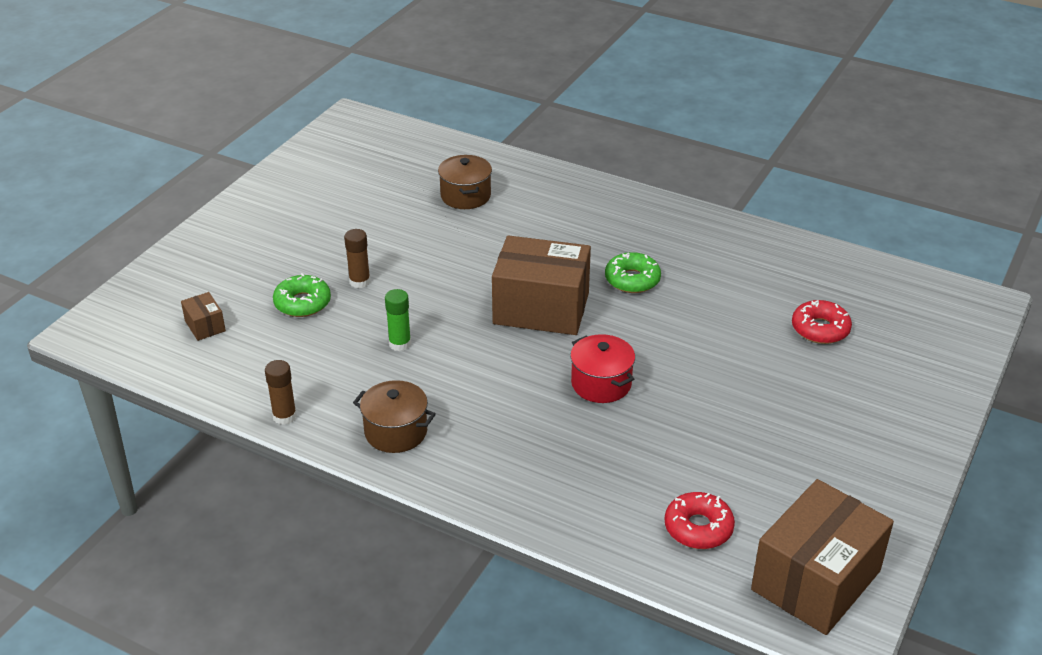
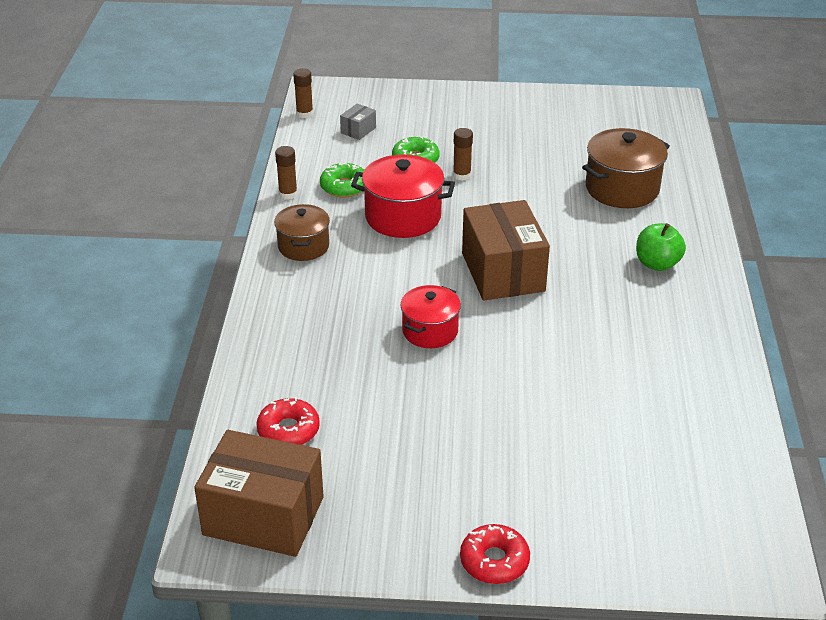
camera: 65 degrees right, 0 degrees up
brown box [181,292,226,341] -> grey box [340,104,376,140]
green glue stick [385,289,411,351] -> red pot [351,154,455,238]
brown pot [438,155,492,209] -> brown pot [582,128,670,208], size x1.53
green donut [605,252,661,293] -> green donut moved to [320,163,364,197]
red donut [792,300,852,344] -> red donut moved to [460,524,530,584]
none -> brown glue stick [293,68,313,118]
none -> green apple [636,223,686,271]

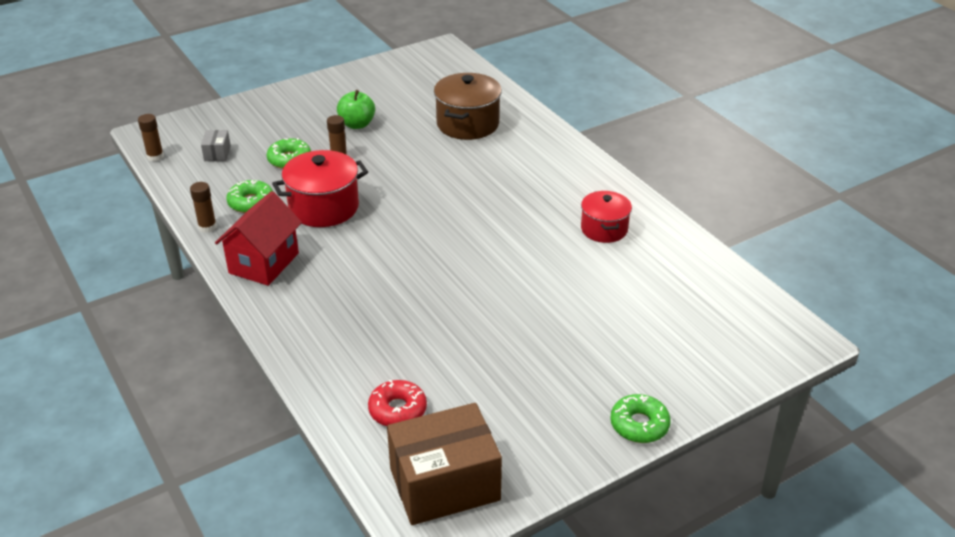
camera: 35 degrees left, 0 degrees up
brown pot [274,204,330,261] -> red house [215,191,302,286]
red pot [401,285,461,348] -> red pot moved to [581,191,632,243]
red donut [460,524,530,584] -> green donut [610,394,671,443]
brown box [462,200,550,300] -> none
green apple [636,223,686,271] -> green apple moved to [337,90,375,129]

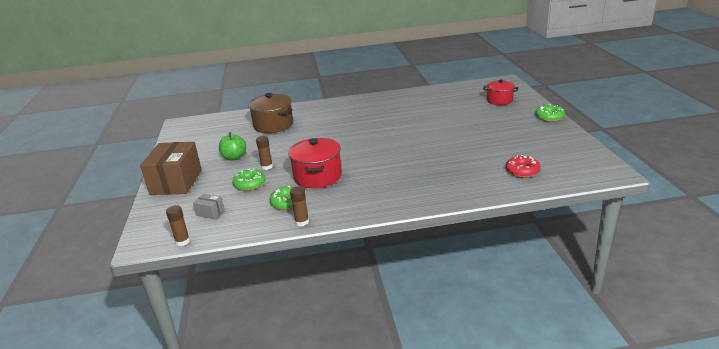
camera: 65 degrees left, 10 degrees down
red house [215,191,302,286] -> none
brown box [387,403,502,525] -> brown box moved to [140,142,202,195]
red pot [581,191,632,243] -> red pot moved to [483,80,518,105]

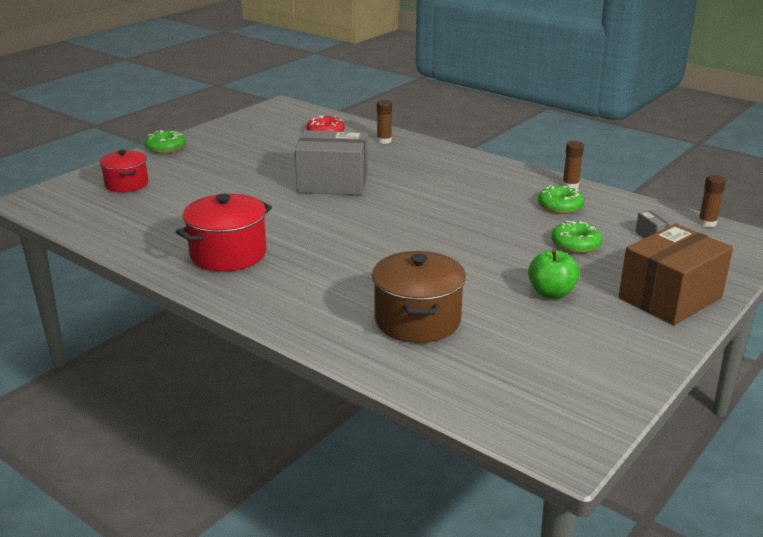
camera: 135 degrees left, 0 degrees up
brown glue stick [256,136,273,170] -> brown glue stick moved to [377,100,392,144]
red pot [288,138,342,188] -> red pot moved to [176,194,272,272]
none -> grey box [295,130,367,195]

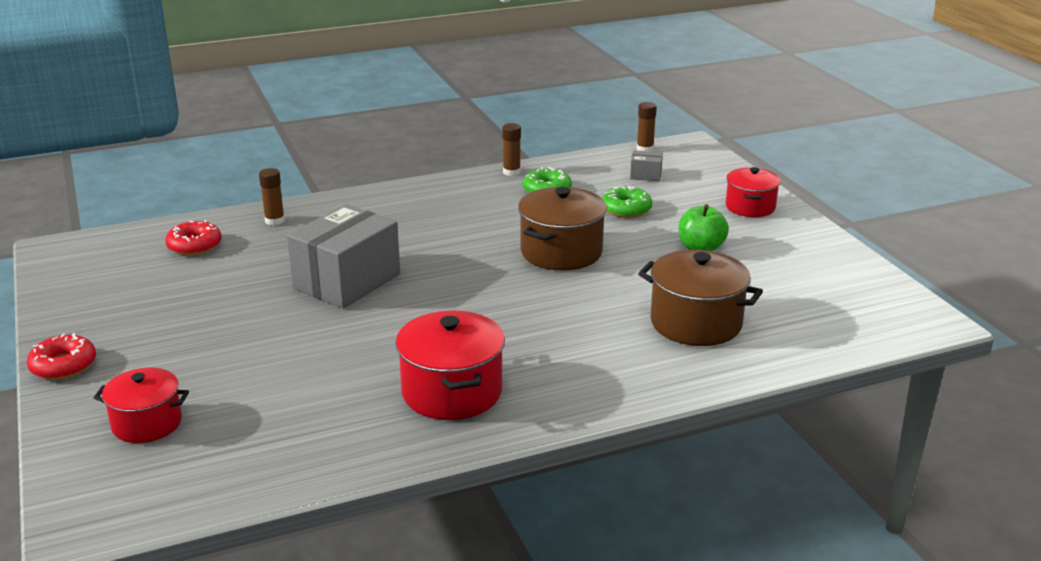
camera: 60 degrees left, 0 degrees up
green donut [145,130,185,154] -> red donut [27,333,96,380]
brown box [619,224,733,325] -> red pot [726,167,781,217]
none -> brown pot [518,187,607,270]

